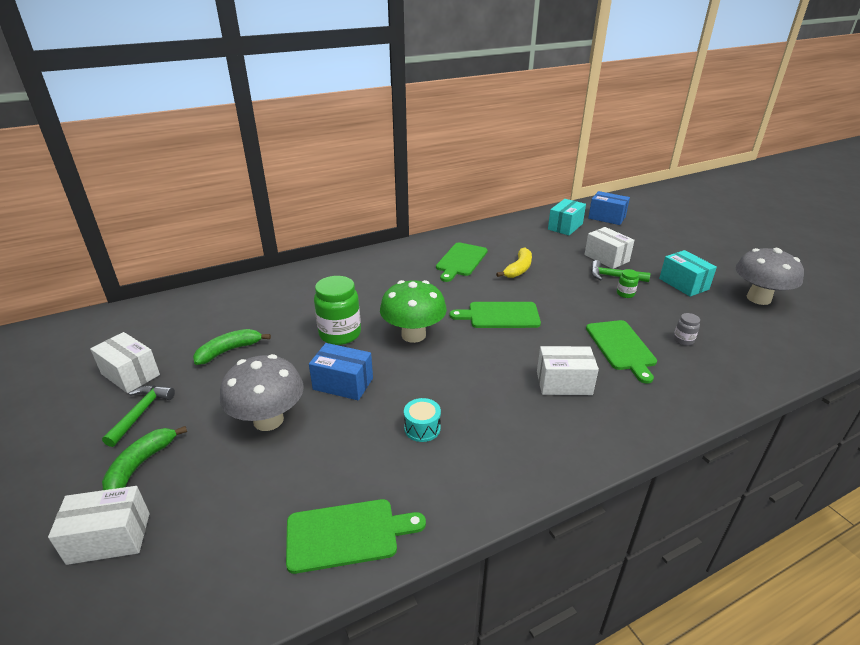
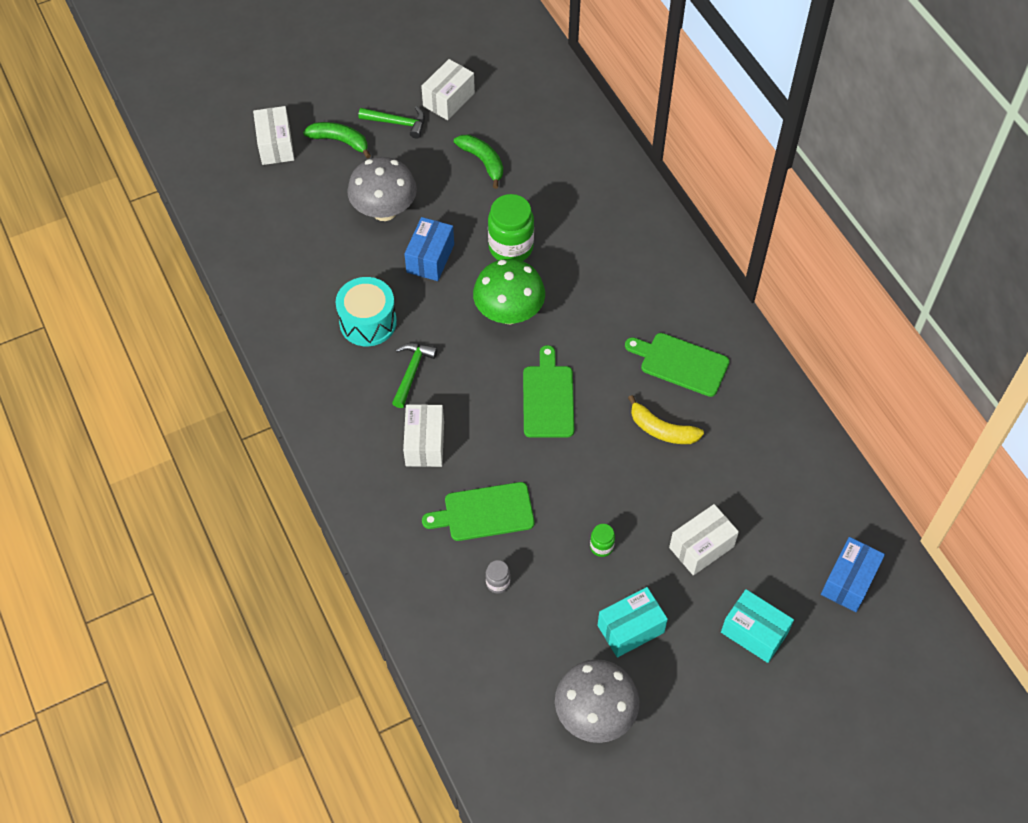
camera: 90 degrees right, 25 degrees up
green cutting board [286,499,426,574] -> none
turquoise drum [404,398,441,442] -> turquoise drum [336,277,397,346], size x1.76
turquoise box [548,199,586,235] -> turquoise box moved to [721,589,794,663]
green hammer [591,260,650,282] -> green hammer moved to [392,343,438,408]

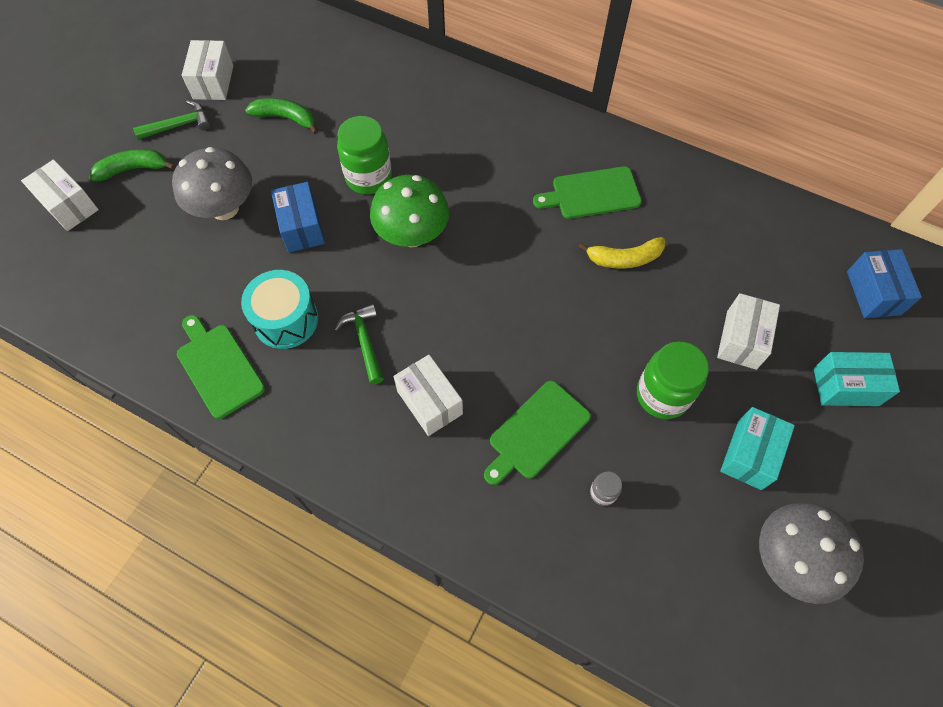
camera: 35 degrees left, 5 degrees up
green cutting board [523,345,574,438] -> green cutting board moved to [177,315,265,419]
green jar [590,524,615,557] -> green jar [637,342,709,419], size x2.12

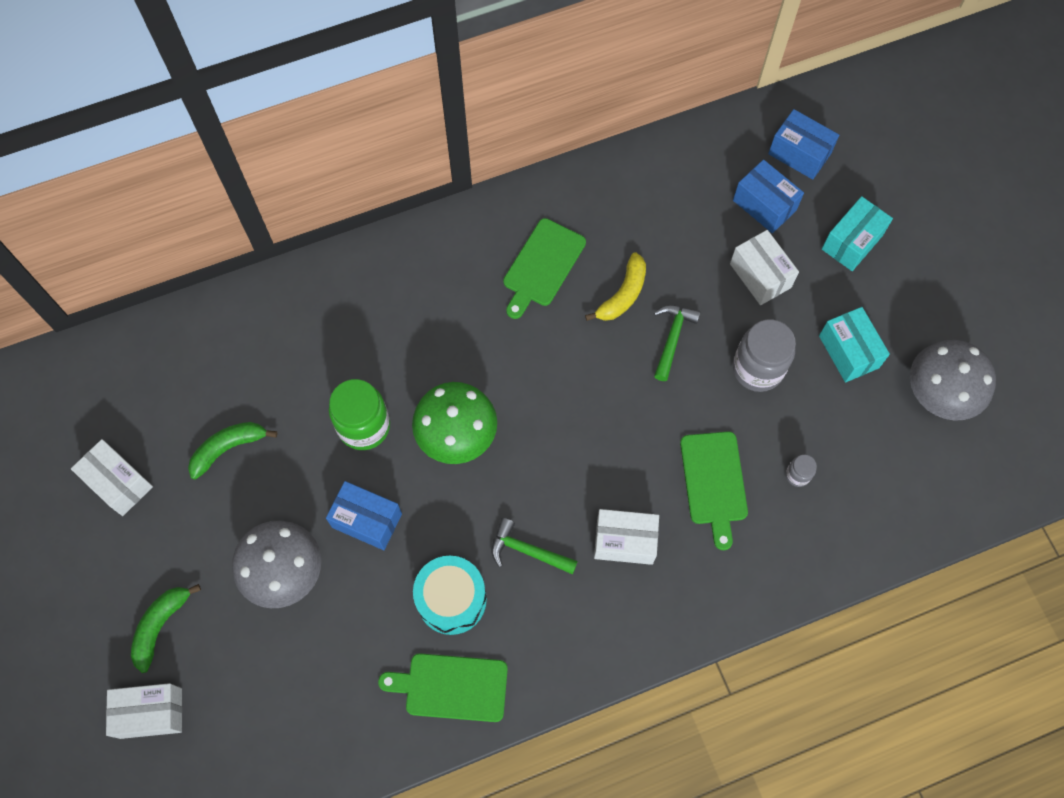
camera: 50 degrees left, 5 degrees up
green hammer [133,101,211,140] -> green hammer moved to [654,305,700,381]
green jar [637,342,709,419] -> grey jar [733,320,796,392]
none -> blue box [733,160,804,233]

